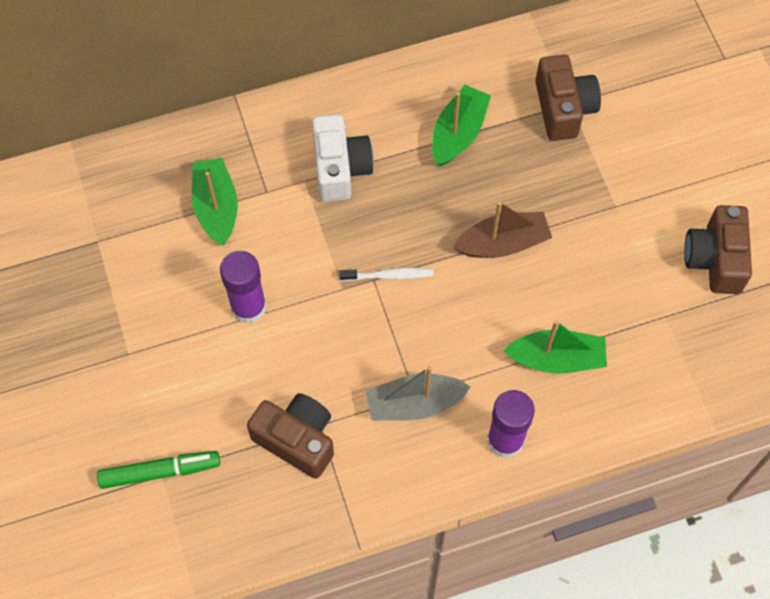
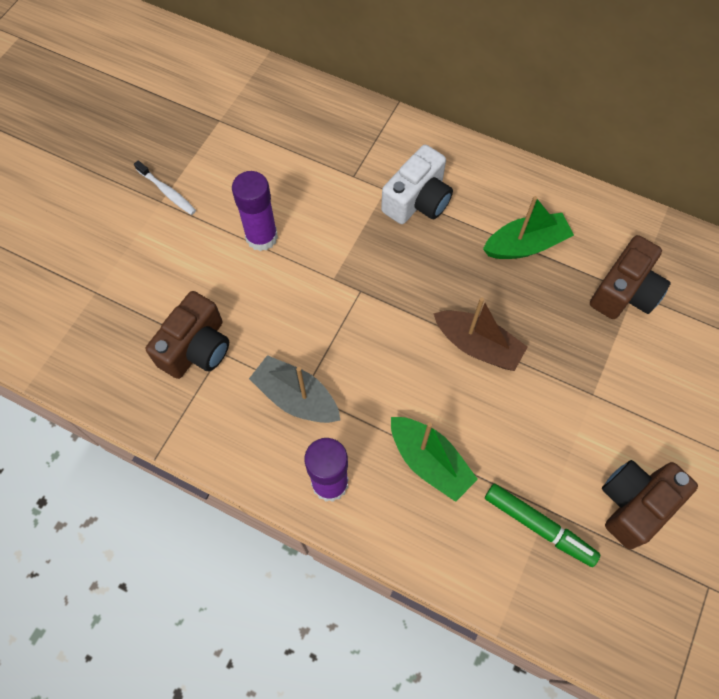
camera: 45 degrees right, 0 degrees up
green marker [97,451,220,489] -> green marker moved to [485,484,601,567]
green boat [192,158,238,246] -> none
brown camera [247,393,334,479] -> brown camera turned 45 degrees clockwise [146,291,229,379]
white toothbrush [340,268,433,281] -> white toothbrush moved to [134,160,196,215]

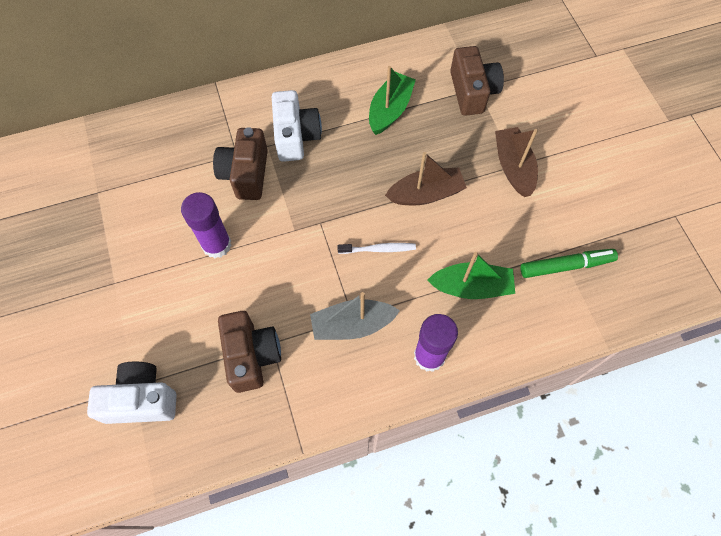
camera: 45 degrees left, 0 degrees up
white toothbrush [134,160,196,215] -> white toothbrush moved to [337,243,416,254]
brown camera [602,460,698,549] -> brown camera moved to [213,127,268,200]
none -> white camera [87,362,177,424]
none -> brown boat [495,127,538,197]

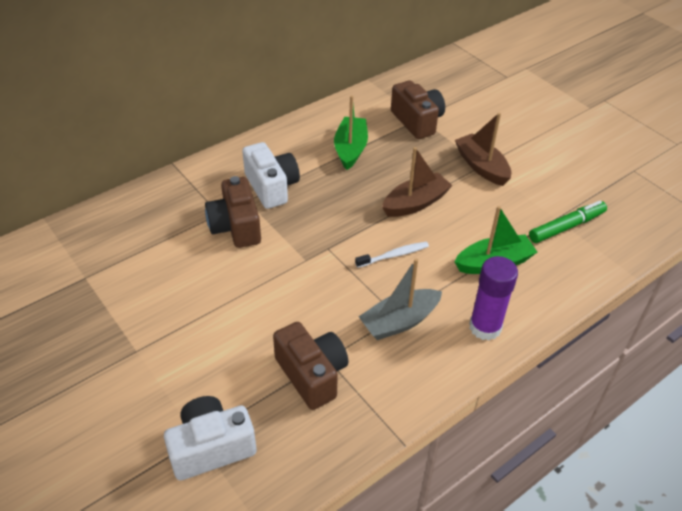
camera: 20 degrees left, 20 degrees down
purple glue stick [181,192,232,258] -> none

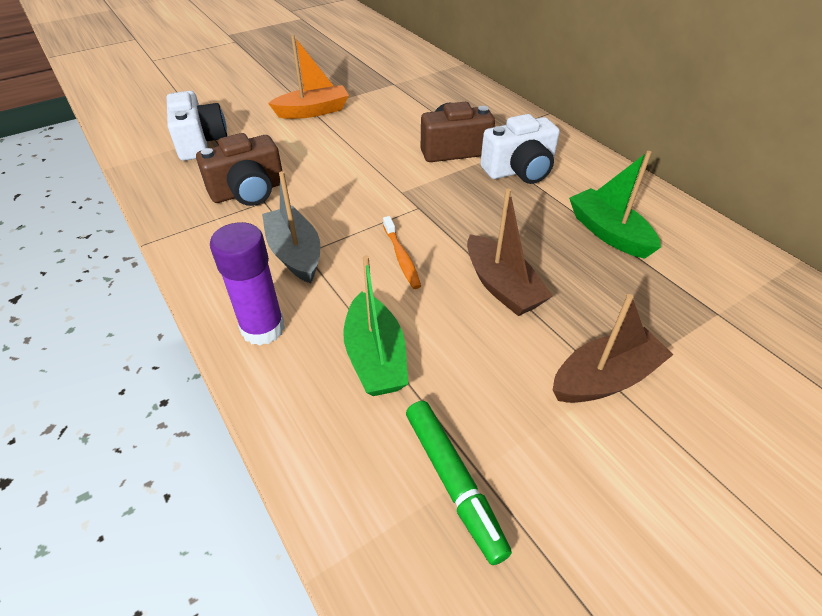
camera: 95 degrees right, 0 degrees up
green boat [334,96,368,170] -> green boat turned 135 degrees counterclockwise [569,151,661,259]
white toothbrush [355,242,429,268] -> orange toothbrush [383,216,421,289]
brown camera [391,80,445,139] -> none
none -> orange boat [268,35,349,119]

